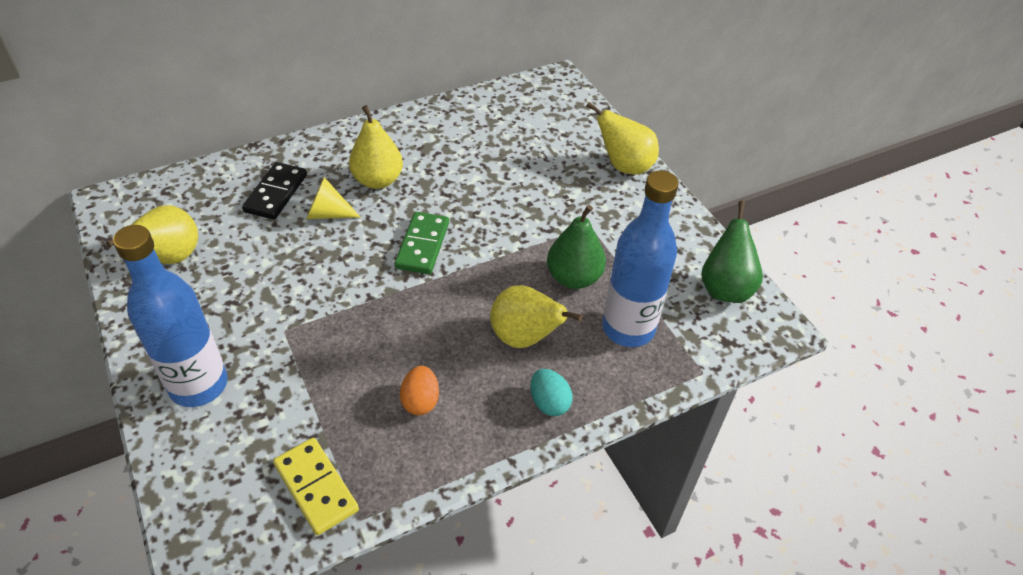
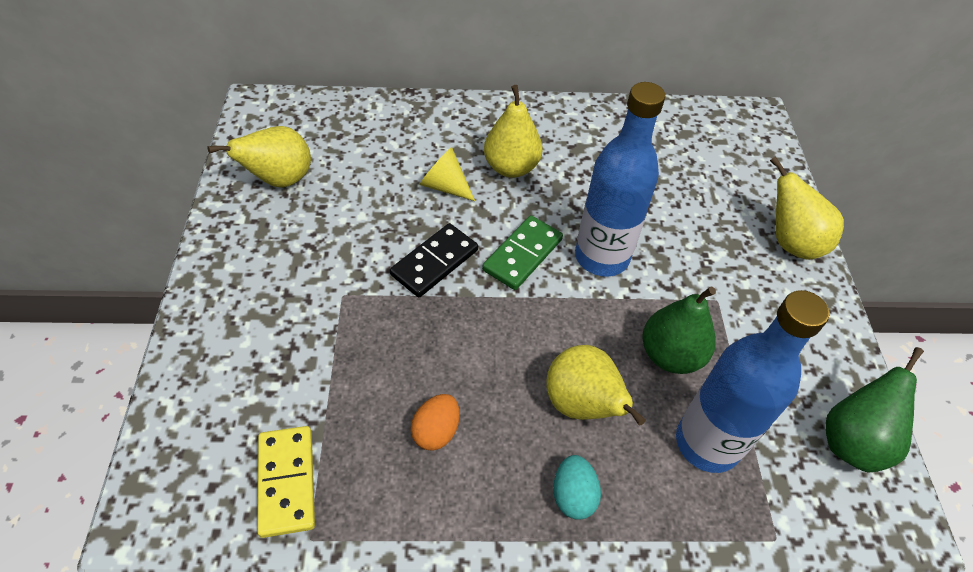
camera: 25 degrees right, 5 degrees up
blue bottle [113,225,228,407] -> blue bottle moved to [575,82,665,277]
black domino [242,162,307,220] -> black domino moved to [390,223,478,298]

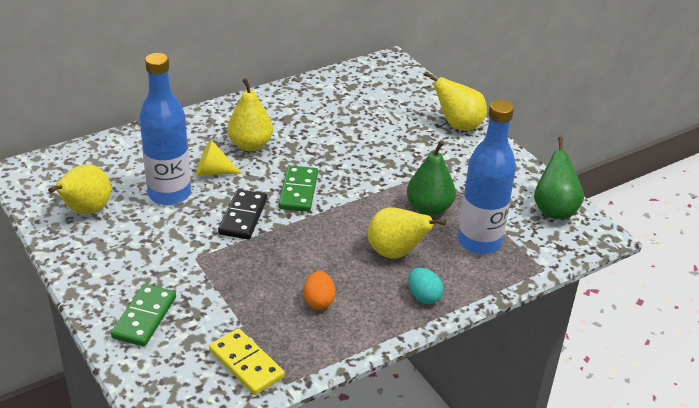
camera: 30 degrees left, 15 degrees down
blue bottle [575,82,665,277] -> blue bottle moved to [139,53,191,205]
none -> green domino [111,284,176,347]

